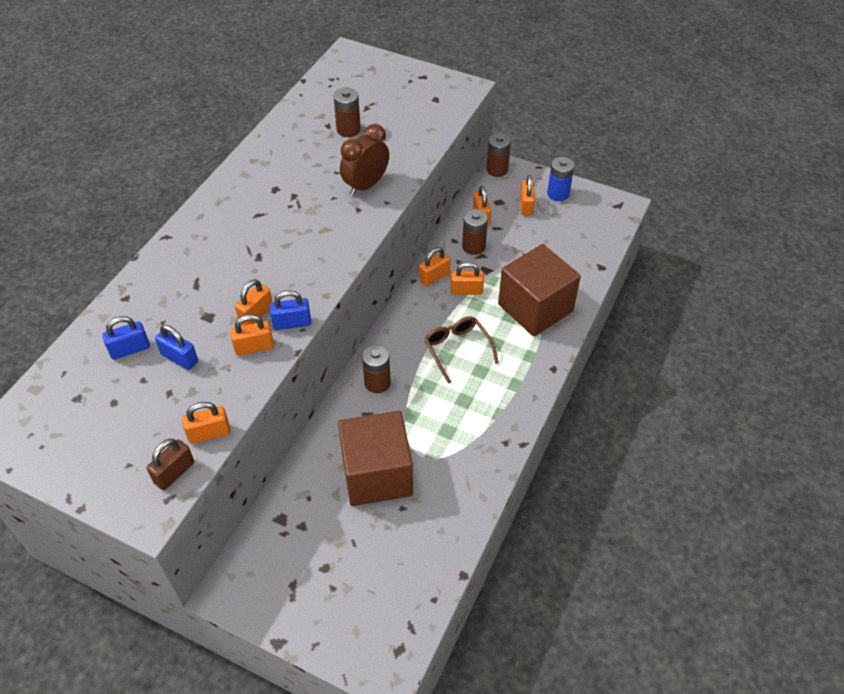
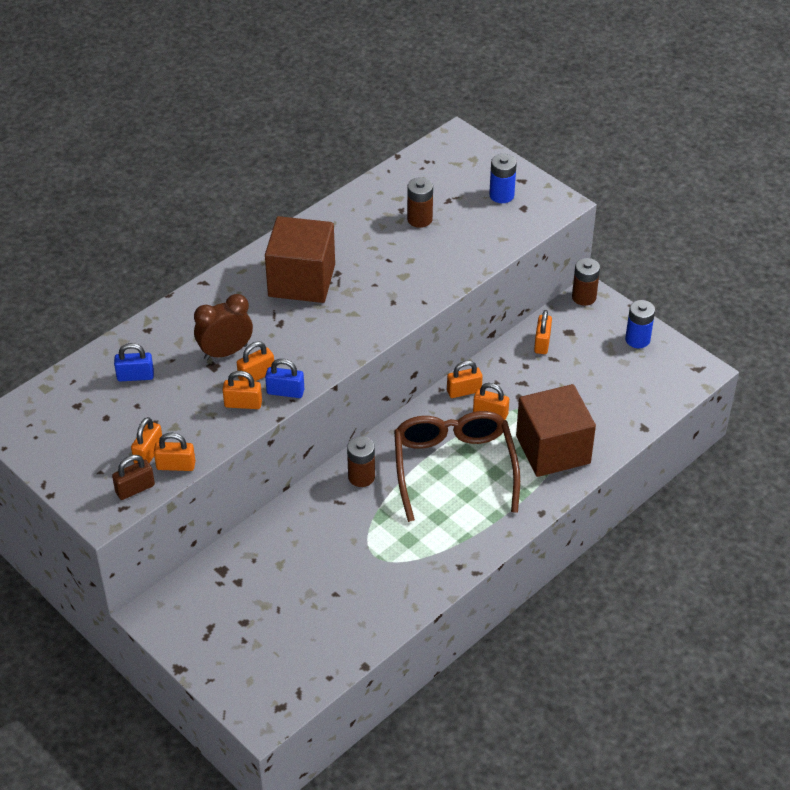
camera: 20 degrees right, 5 degrees down
blue padlock [155,325,198,370] -> none
brown cube [338,411,413,506] -> brown cube moved to [265,216,335,303]
brown clock [340,124,389,196] -> brown clock moved to [194,294,253,360]
brown glasses [424,316,499,384] -> brown glasses [394,411,520,522], size x1.84
brown battery [462,209,488,255] -> none
orange padlock [520,175,535,216] -> orange padlock moved to [131,417,162,464]
none -> blue battery [489,154,517,203]

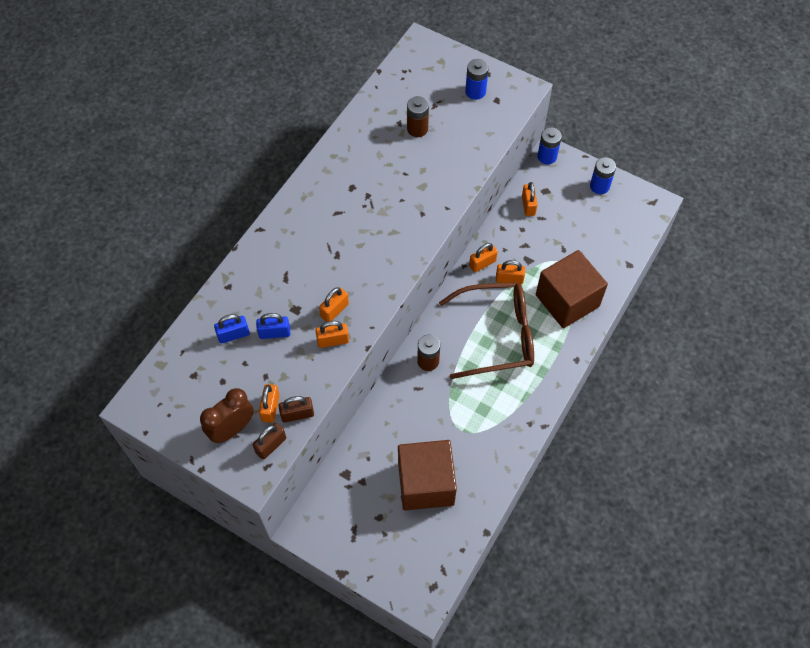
camera: 15 degrees left, 15 degrees up
orange padlock [154,433,195,471] -> brown padlock [278,396,314,423]
brown clock [194,294,253,360] -> brown clock moved to [200,388,254,443]
brown cube [265,216,335,303] -> brown cube moved to [398,440,457,511]
blue padlock [265,359,304,398] -> blue padlock moved to [256,313,290,339]
brown glasses [394,411,520,522] -> brown glasses turned 105 degrees clockwise [439,282,534,379]
brown battery [572,258,600,306] -> blue battery [537,127,562,164]

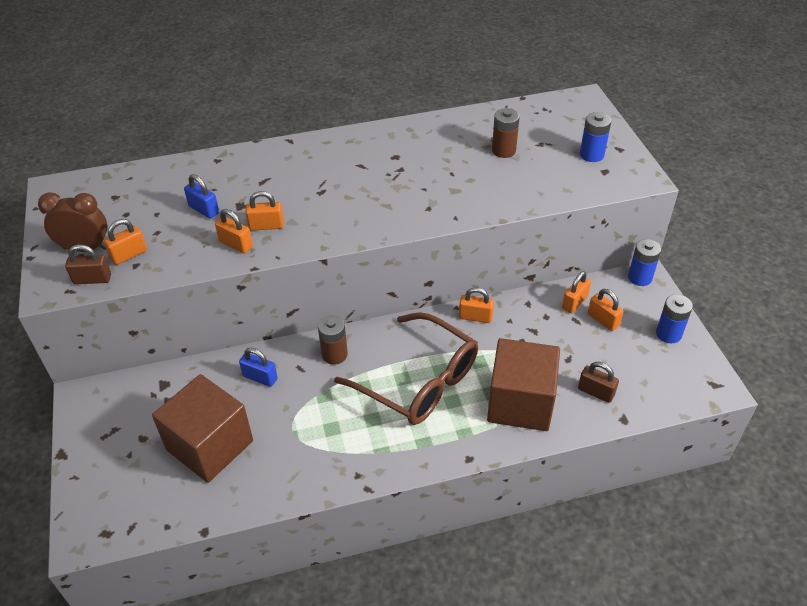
camera: 45 degrees right, 15 degrees down
blue padlock [214,314,250,343] -> blue padlock moved to [239,348,278,387]
brown padlock [278,396,314,423] -> brown padlock moved to [578,362,619,403]
orange padlock [496,260,525,284] -> orange padlock moved to [588,289,624,331]

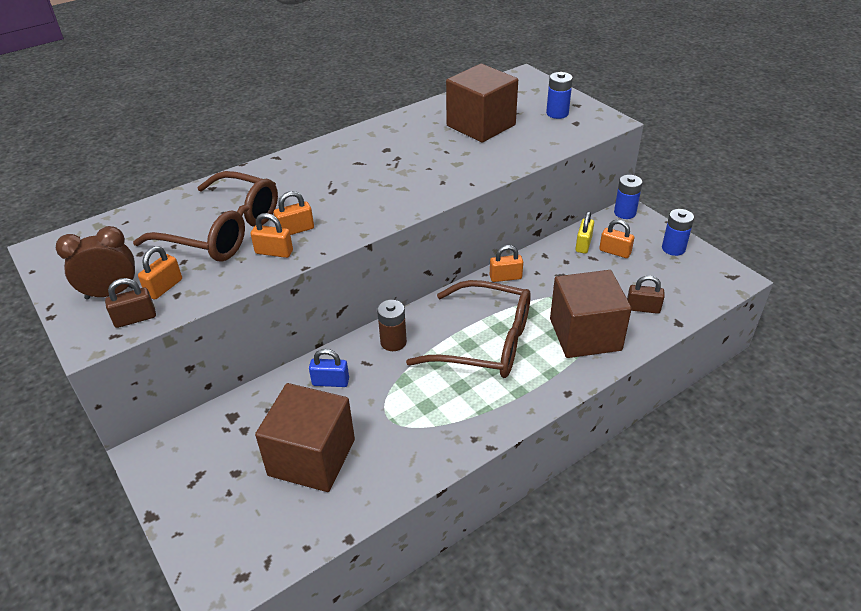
camera: 20 degrees left, 5 degrees down
blue padlock [184,174,219,219] -> brown glasses [133,171,278,262]
brown battery [492,108,520,158] -> brown cube [446,64,518,143]
orange padlock [562,271,591,313] -> yellow padlock [576,211,594,254]

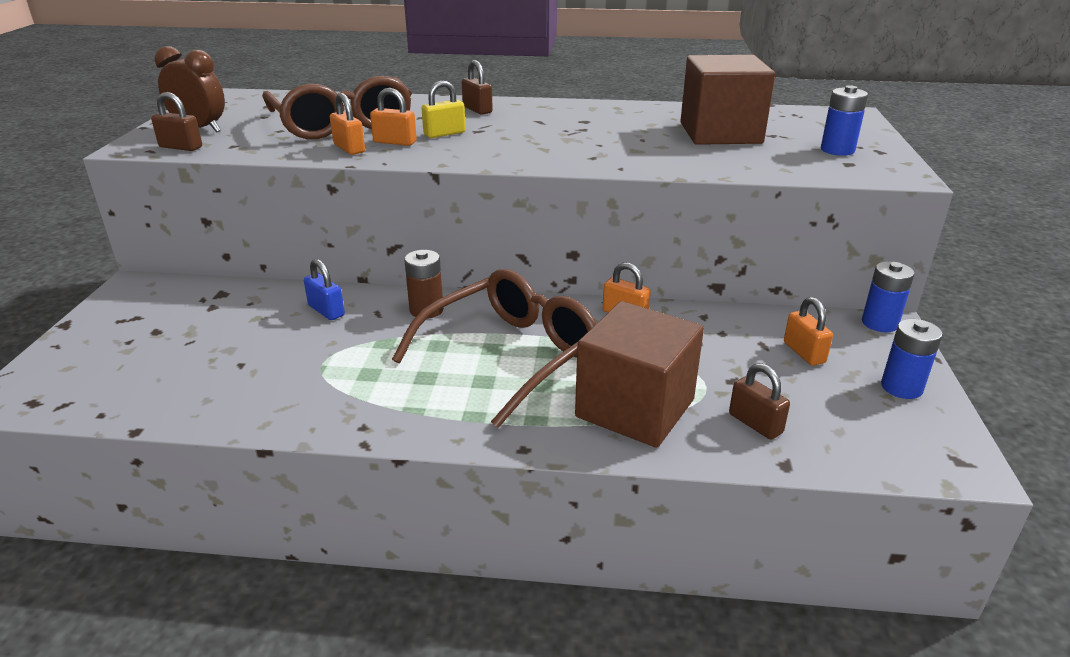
camera: 40 degrees right, 10 degrees down
orange padlock [138,246,182,300] -> none
brown cube [255,383,355,492] -> none
brown glasses [406,280,531,378] -> brown glasses turned 105 degrees counterclockwise [392,269,597,428]
yellow padlock [576,211,594,254] -> yellow padlock moved to [421,80,466,138]
none -> brown padlock [462,60,493,115]

